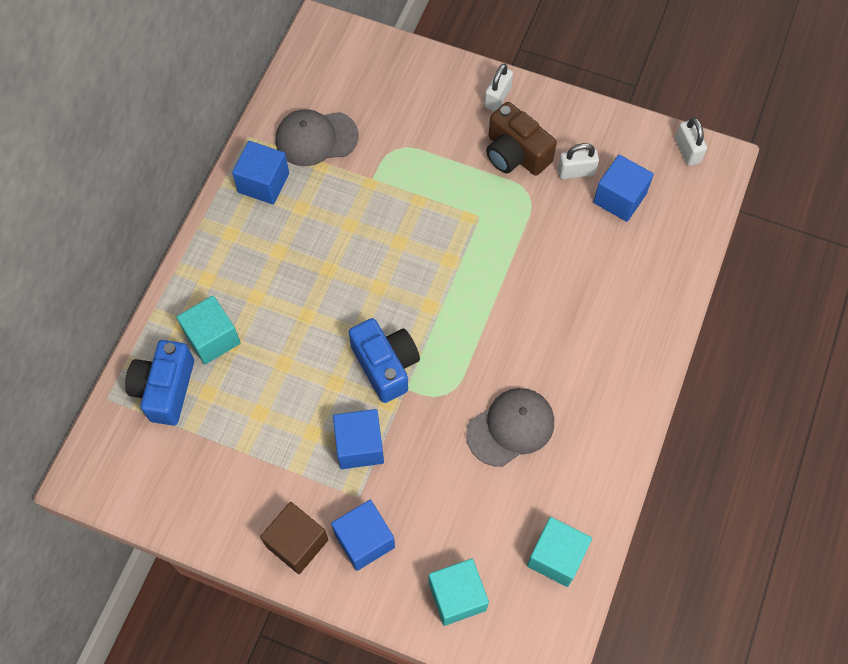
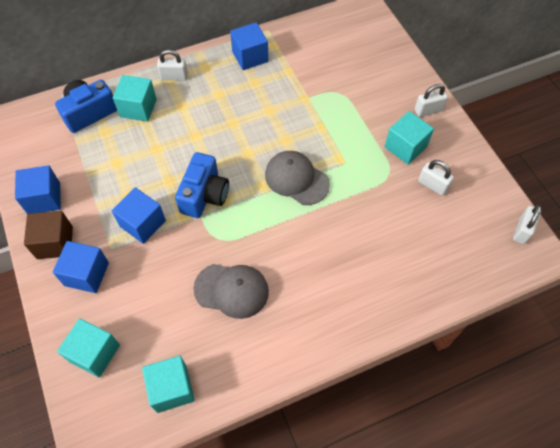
camera: 45 degrees right, 5 degrees down
grey cap [276,109,358,166] -> grey cap moved to [265,151,330,205]
brown camera [486,102,557,176] -> turquoise cube [385,111,434,165]
blue cube [593,155,654,222] -> blue cube moved to [15,165,61,214]
none -> white padlock [157,49,188,80]

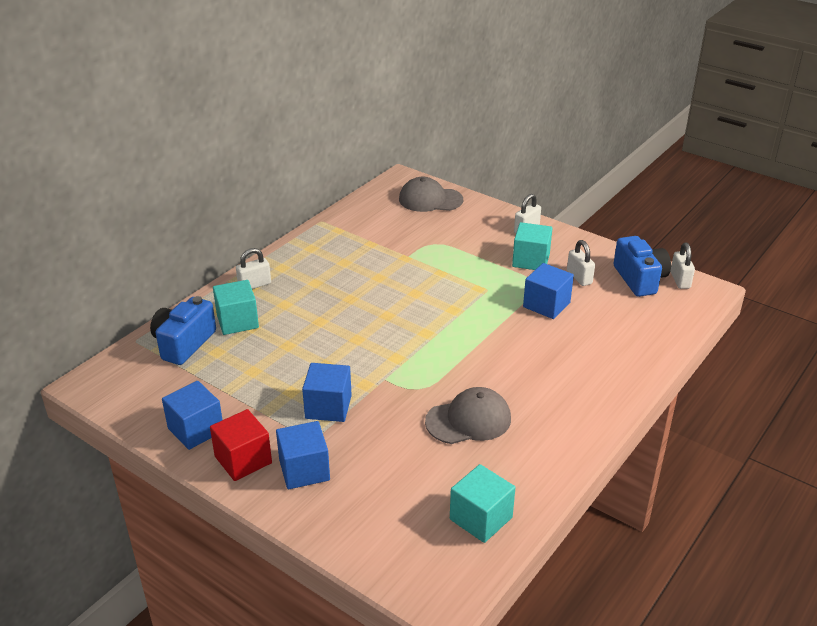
camera: 30 degrees left, 25 degrees down
brown cube [24,211,73,259] -> red cube [210,409,272,481]
turquoise cube [57,318,120,377] -> none
blue camera [175,152,229,218] -> blue camera moved to [614,236,671,297]
blue cube [230,22,268,70] -> blue cube moved to [523,263,574,319]
grey cap [265,151,330,205] -> grey cap moved to [399,177,463,212]
white padlock [418,160,454,196] -> white padlock turned 60 degrees clockwise [567,240,595,286]

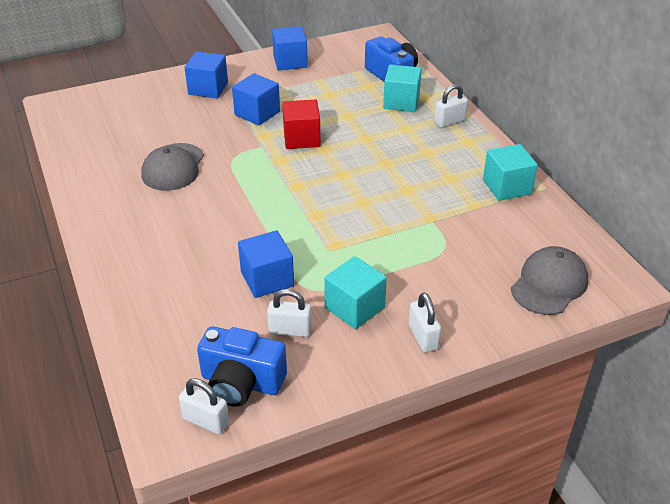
camera: 120 degrees right, 5 degrees up
red cube [210,409,272,481] -> red cube moved to [282,99,320,149]
white padlock [236,248,271,289] -> white padlock turned 60 degrees clockwise [434,84,468,128]
turquoise cube [450,464,516,543] -> turquoise cube moved to [483,144,538,201]

